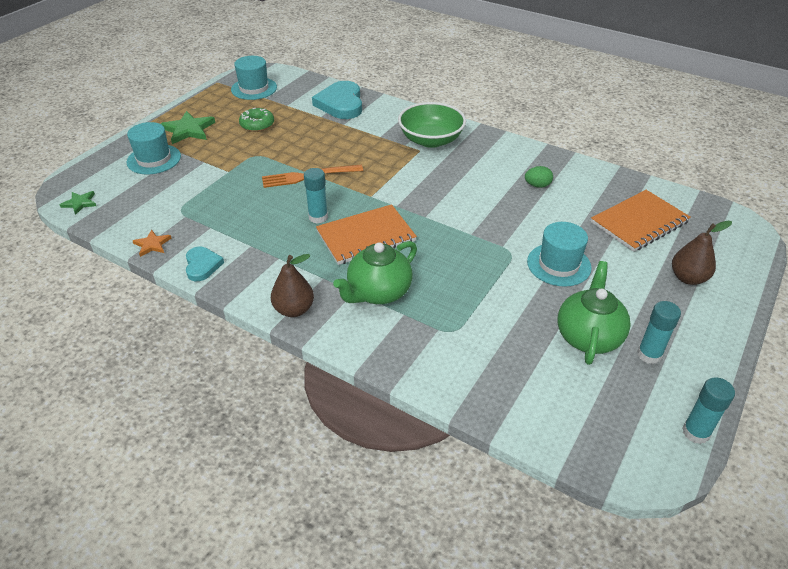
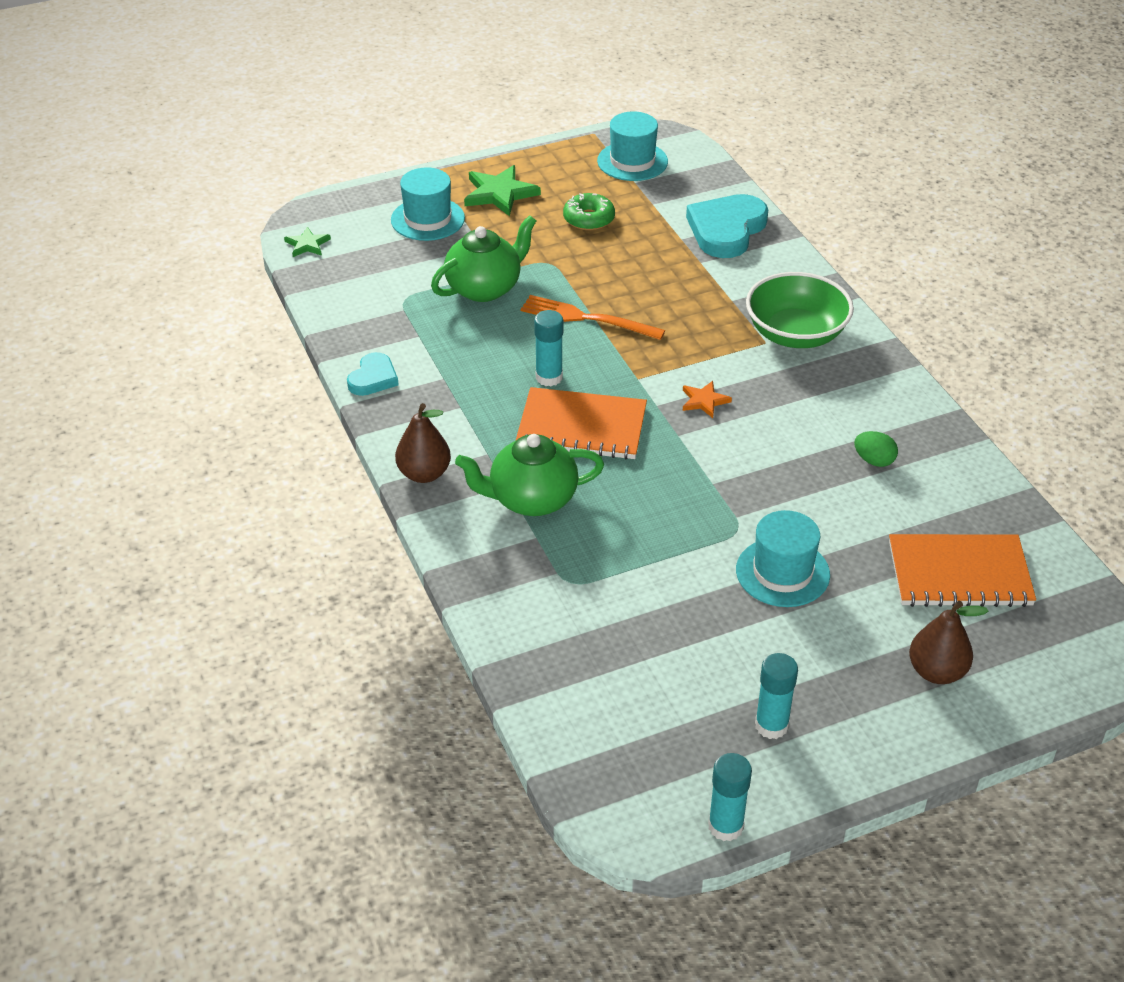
camera: 35 degrees right, 0 degrees up
orange star [133,230,171,257] -> orange star moved to [683,381,732,418]
green teapot [558,261,631,365] -> green teapot moved to [431,215,536,302]

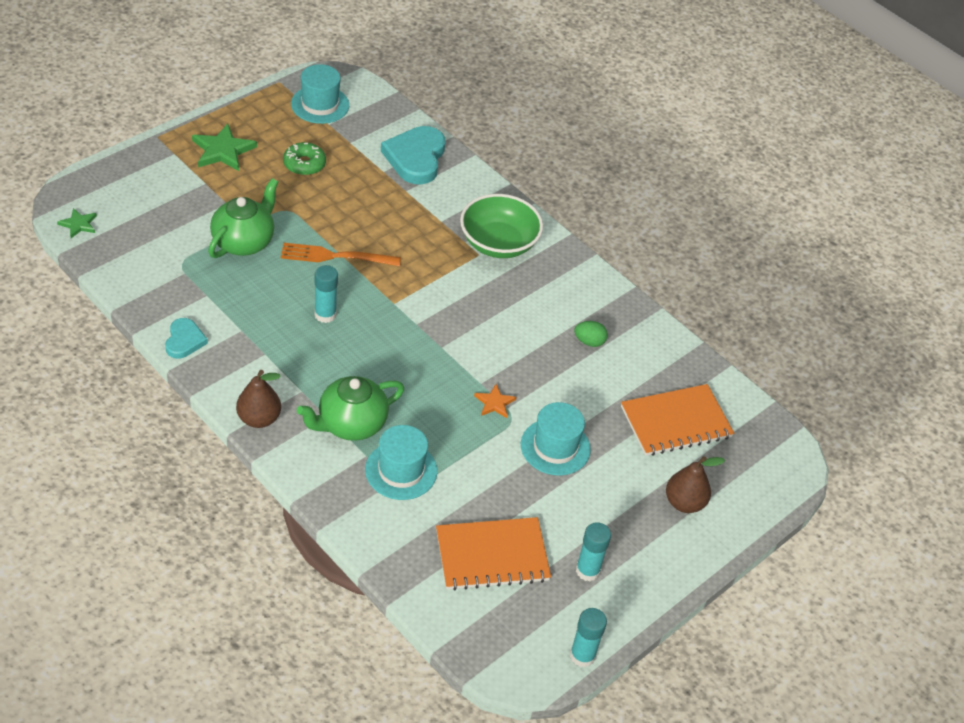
camera: 25 degrees left, 5 degrees up
turquoise hat [391,167,465,241] -> turquoise hat moved to [365,425,437,500]
orange notebook [516,387,647,459] -> orange notebook moved to [436,517,551,591]
orange star [683,381,732,418] -> orange star moved to [474,384,516,418]

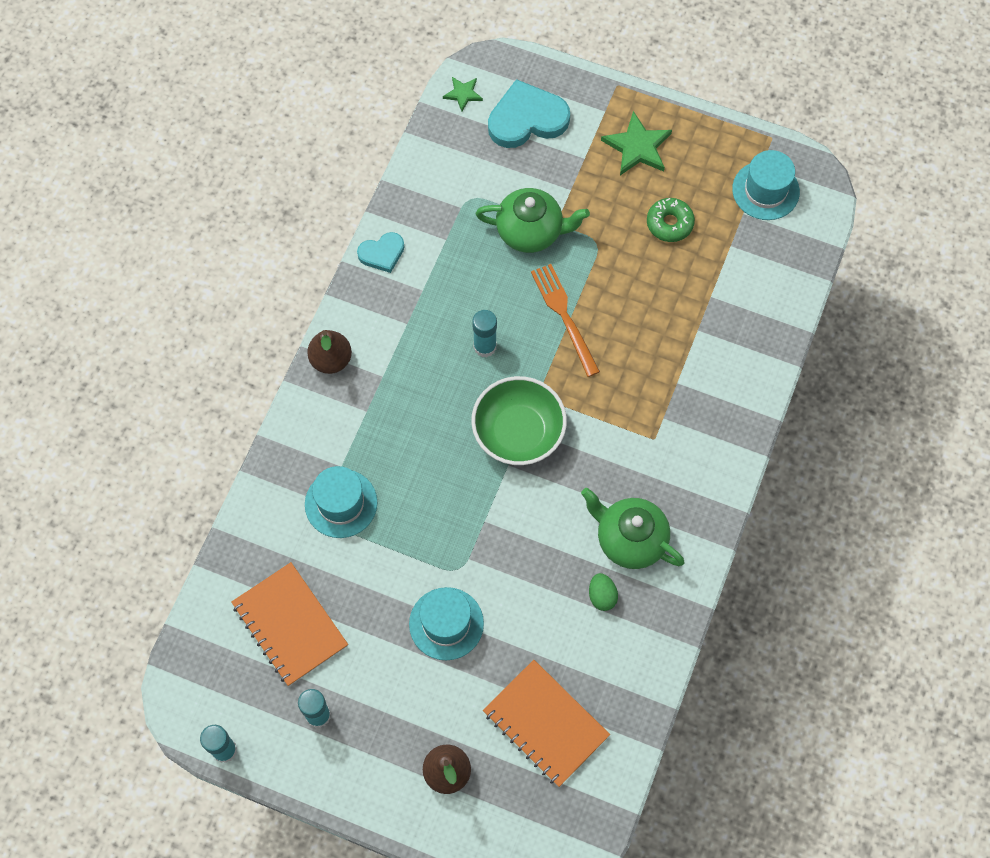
camera: 70 degrees right, 20 degrees up
green teapot [297,376,404,441] -> green teapot moved to [581,488,684,569]
turquoise heart [381,126,445,185] -> turquoise heart moved to [488,79,570,148]
green bowl [460,194,543,258] -> green bowl moved to [471,376,567,465]
orange star [474,384,516,418] -> none

